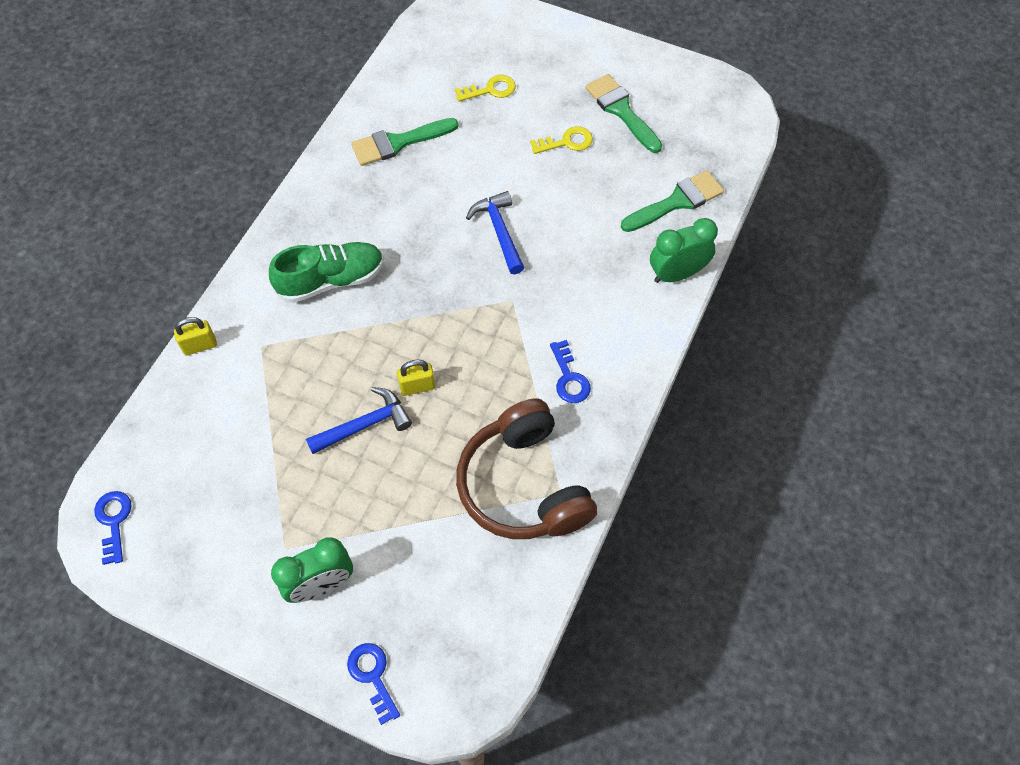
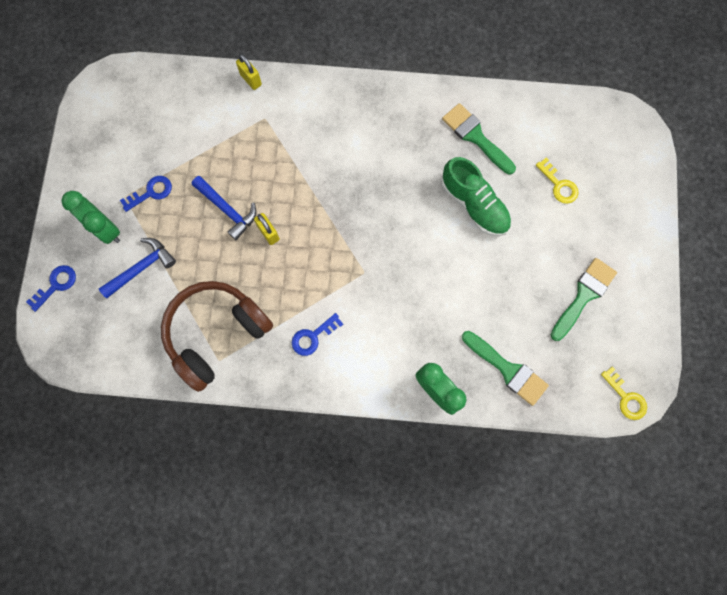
camera: 70 degrees right, 15 degrees up
blue key [94,491,132,565] -> blue key moved to [120,176,172,212]
green shoe [269,242,384,303] -> green shoe moved to [441,157,511,236]
blue hammer [466,191,524,274] -> blue hammer moved to [99,238,176,298]
yellow key [530,127,593,154] -> yellow key moved to [601,366,647,420]

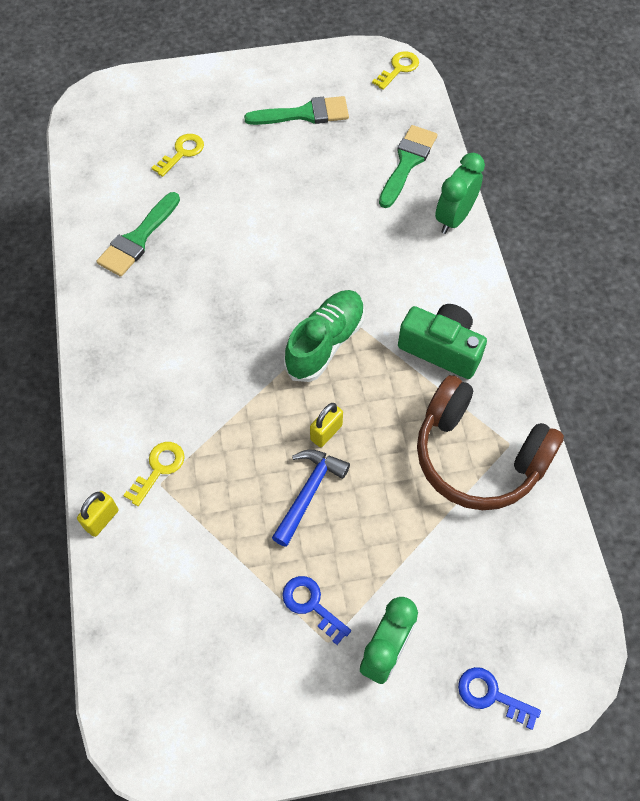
camera: 105 degrees left, 15 degrees down
blue hammer [99,238,176,298] -> none
blue key [292,313,343,356] -> green camera [398,304,487,379]
green shoe [441,157,511,236] -> green shoe moved to [284,290,365,382]
green brush [551,258,617,341] -> green brush turned 150 degrees clockwise [244,96,349,125]
none -> yellow key [123,442,185,506]

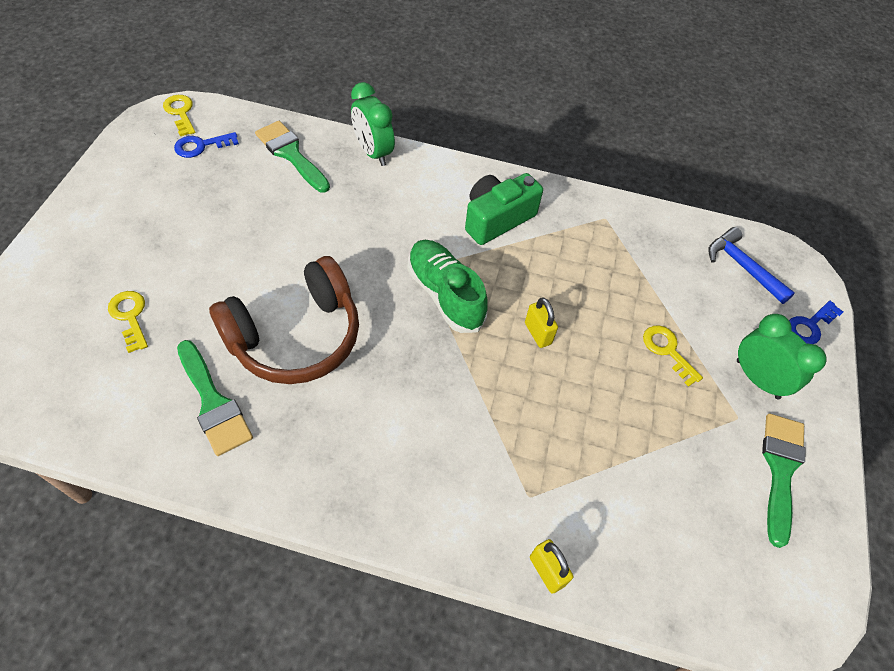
camera: 70 degrees left, 5 degrees down
yellow key [123,442,185,506] -> yellow key moved to [643,325,703,387]
green brush [244,96,349,125] -> green brush moved to [762,413,806,548]
blue hammer [272,449,350,547] -> blue hammer moved to [708,227,795,304]
blue key [282,576,351,645] -> blue key moved to [174,132,239,158]
brown headphones [417,375,564,510] -> brown headphones moved to [209,256,359,384]

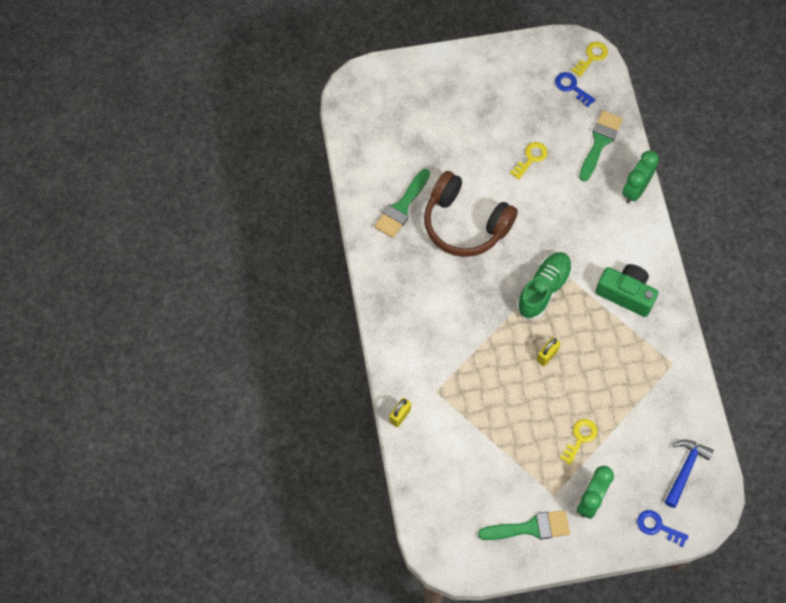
camera: 70 degrees right, 10 degrees up
yellow key [108,291,148,353] -> yellow key moved to [510,142,548,180]

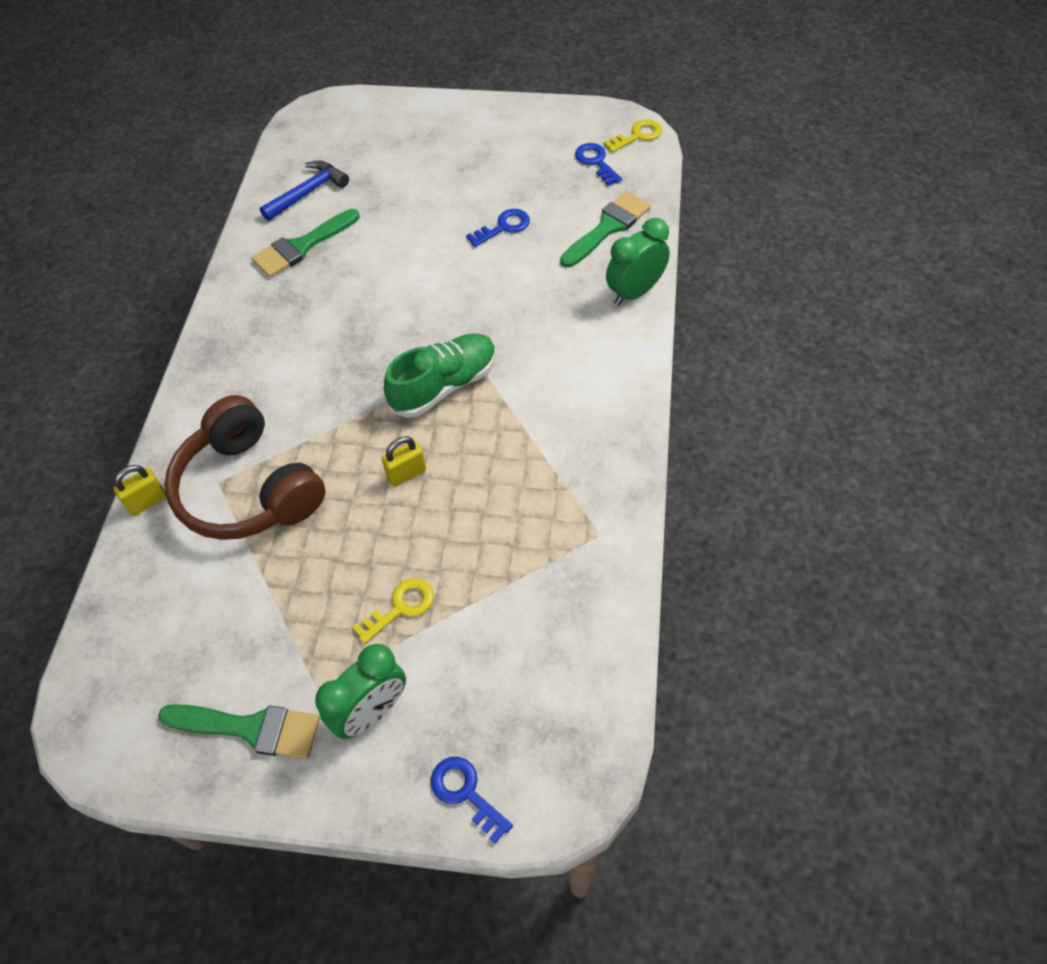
camera: 20 degrees right, 10 degrees down
brown headphones [424,171,518,257] -> brown headphones moved to [165,395,326,540]
yellow key [510,142,548,180] -> blue key [466,209,530,247]
green camera [595,264,659,317] -> none
blue hammer [665,439,714,508] -> blue hammer moved to [260,161,349,221]

